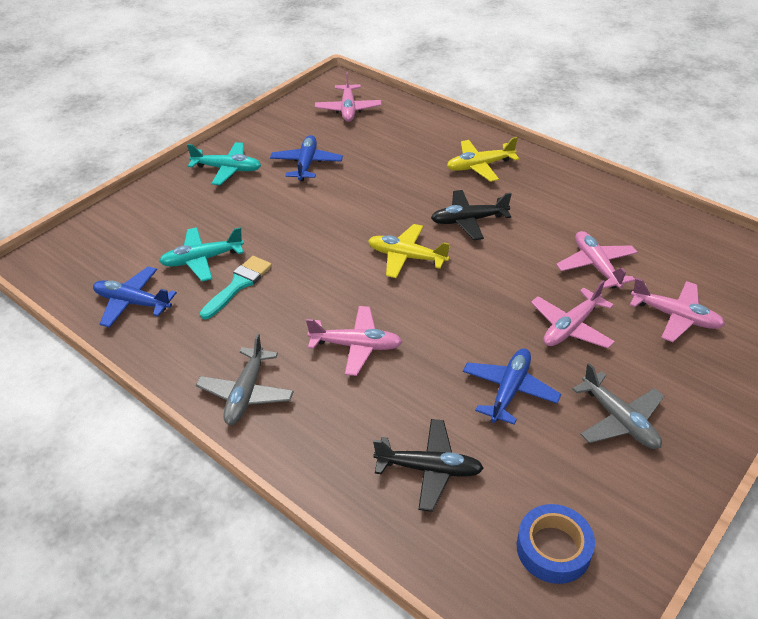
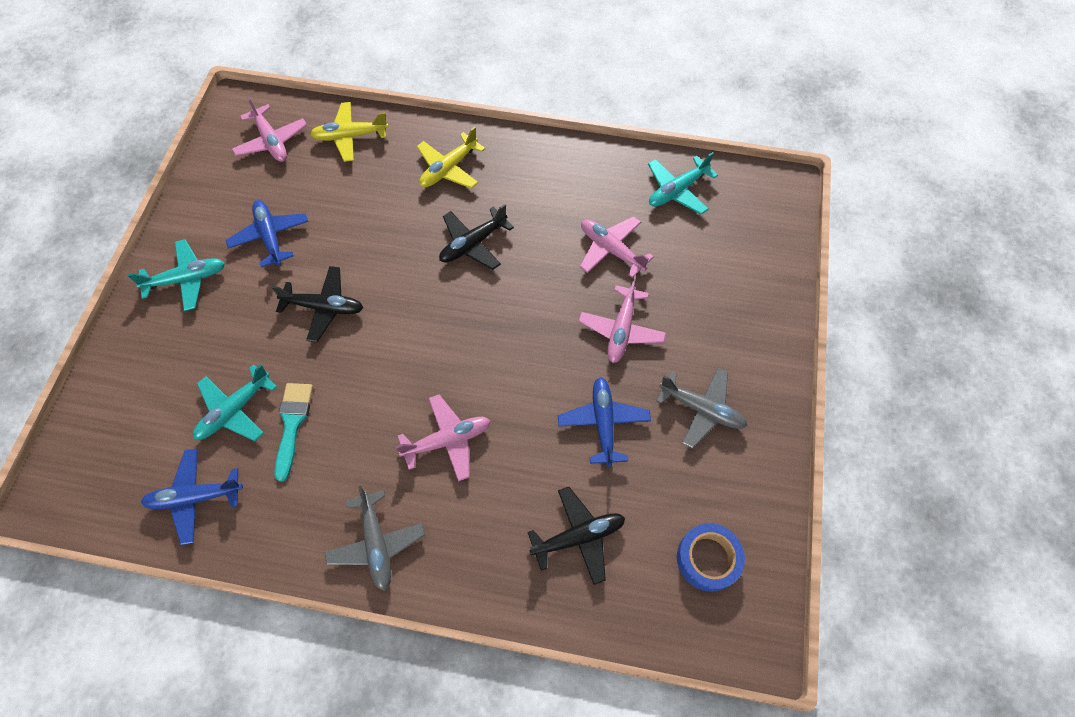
camera: 30 degrees left, 20 degrees up
yellow plane [368,224,450,278] -> yellow plane moved to [310,102,389,162]
pink plane [630,278,725,342] -> none
none -> black plane [271,266,363,342]
none -> turquoise plane [648,152,718,215]

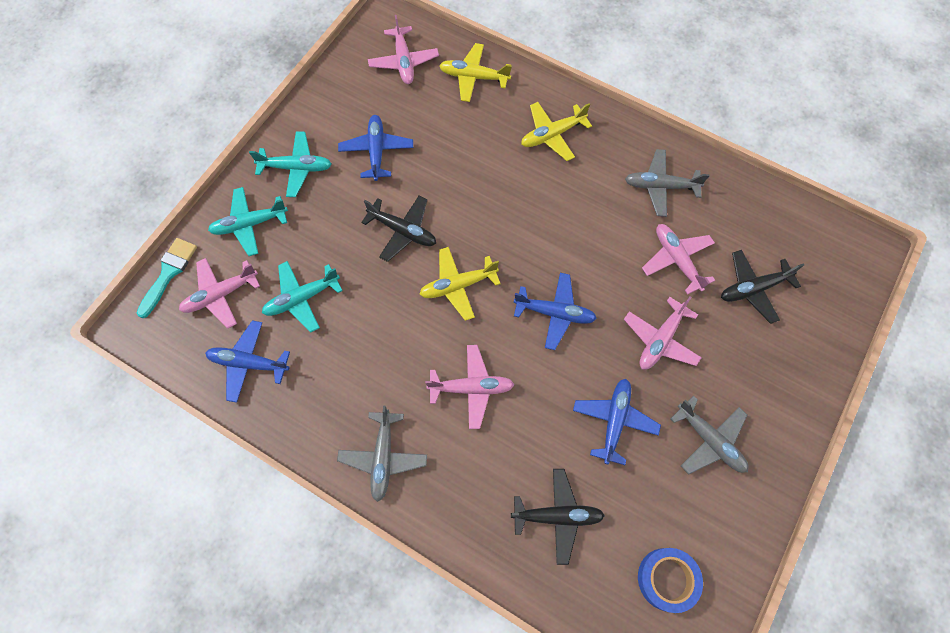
camera: 20 degrees right, 5 degrees up
turquoise brush [274,383,313,481] -> turquoise brush moved to [137,238,197,318]
black plane [439,204,514,270] -> black plane moved to [721,250,804,324]
turquoise plane [648,152,718,215] -> turquoise plane moved to [208,187,288,256]
none -> pink plane [179,258,260,329]
none -> yellow plane [420,247,501,321]
none -> blue plane [513,273,597,350]
none -> grey plane [625,149,709,217]

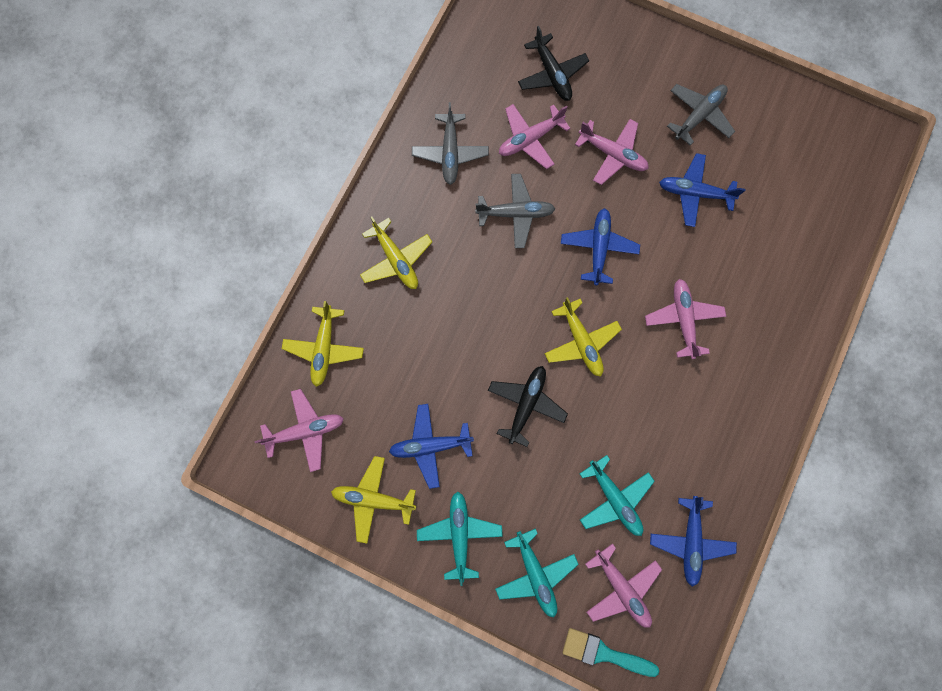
camera: 95 degrees left, 10 degrees up
grey plane [337,405,427,502] -> grey plane moved to [475,174,555,248]
black plane [511,469,605,565] -> none
blue tape [638,548,703,613] -> none
none -> yellow plane [331,456,416,544]

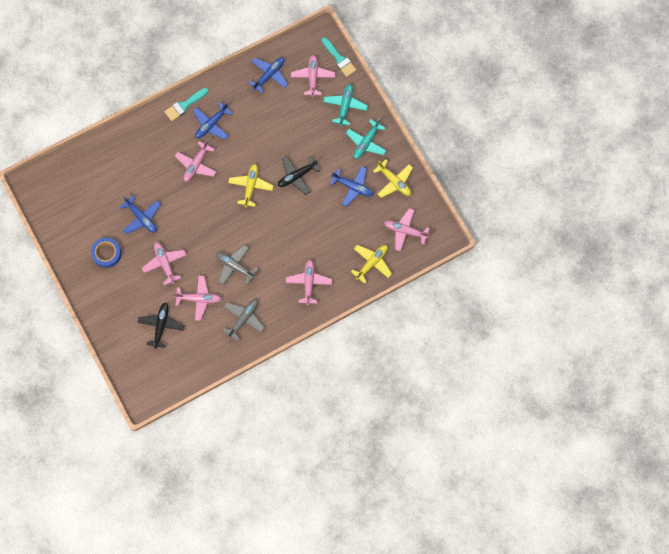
camera: 145 degrees left, 5 degrees down
yellow plane [360,217,432,289] -> pink plane [286,260,332,305]
blue plane [561,208,640,285] -> blue plane moved to [193,102,233,140]
turquoise plane [580,455,655,536] -> none
grey plane [667,84,735,146] -> blue tape [91,238,121,268]
none -> turquoise brush [164,88,208,121]

